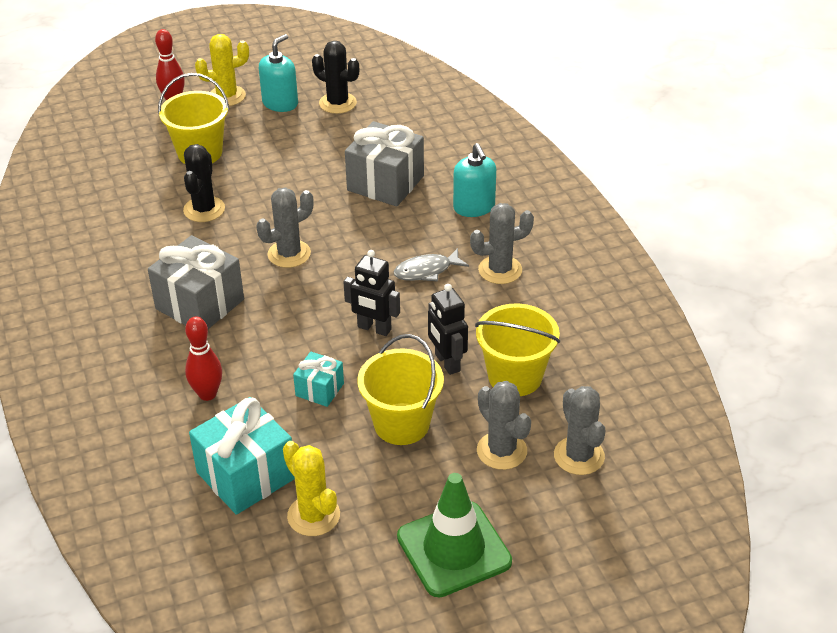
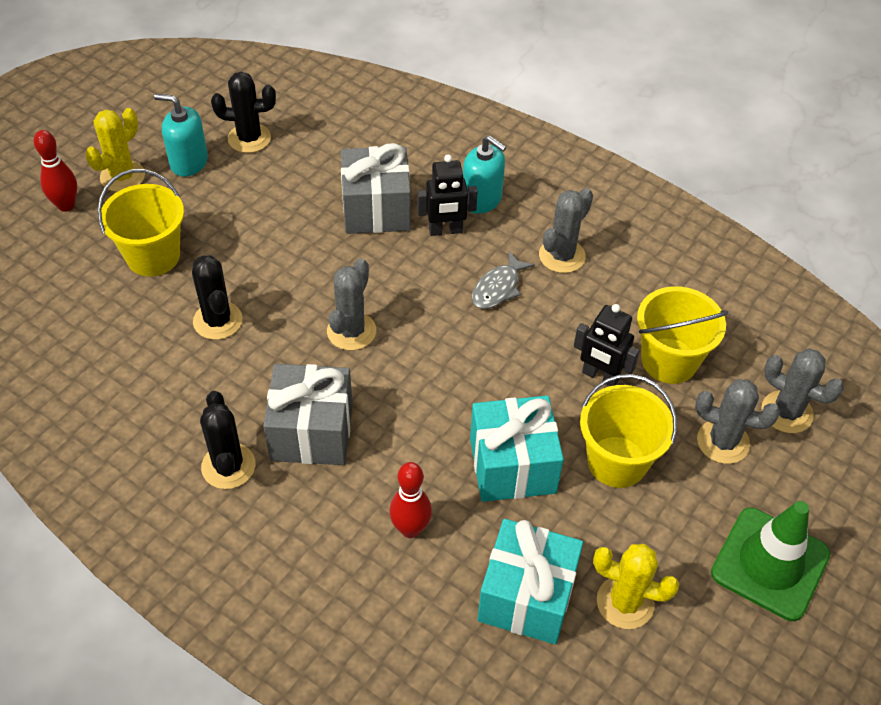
camera: 35 degrees left, 10 degrees up
turquoise soap dispenser [259,34,298,112] -> turquoise soap dispenser turned 75 degrees counterclockwise [154,94,208,177]
turquoise gift [293,351,344,407] -> turquoise gift [470,396,564,502], size x1.87
black robot [344,250,400,336] -> black robot moved to [417,155,478,236]
none -> black cactus [200,391,255,489]

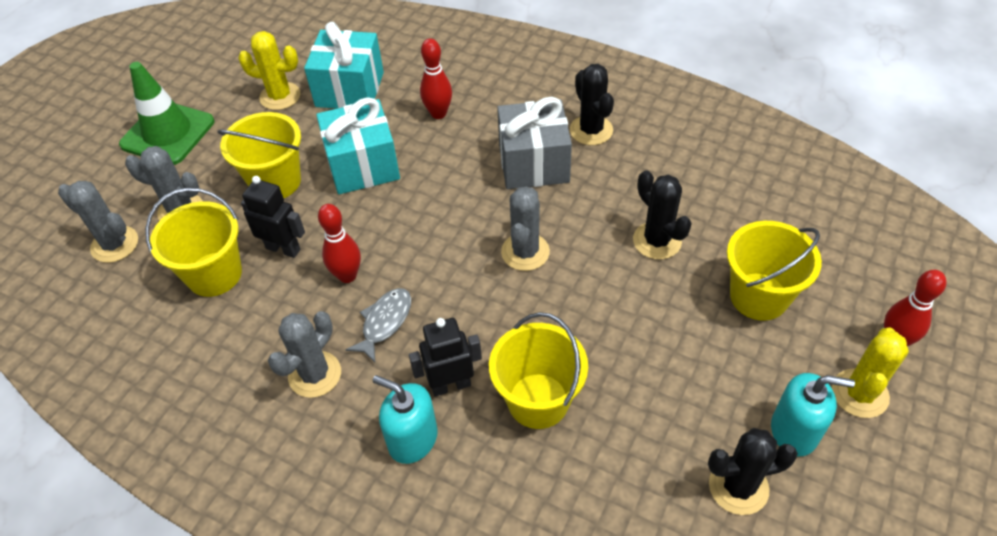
camera: 175 degrees right, 0 degrees up
grey gift [341,143,411,234] -> yellow bucket [489,312,588,429]
none -> red bowling pin [318,204,361,283]

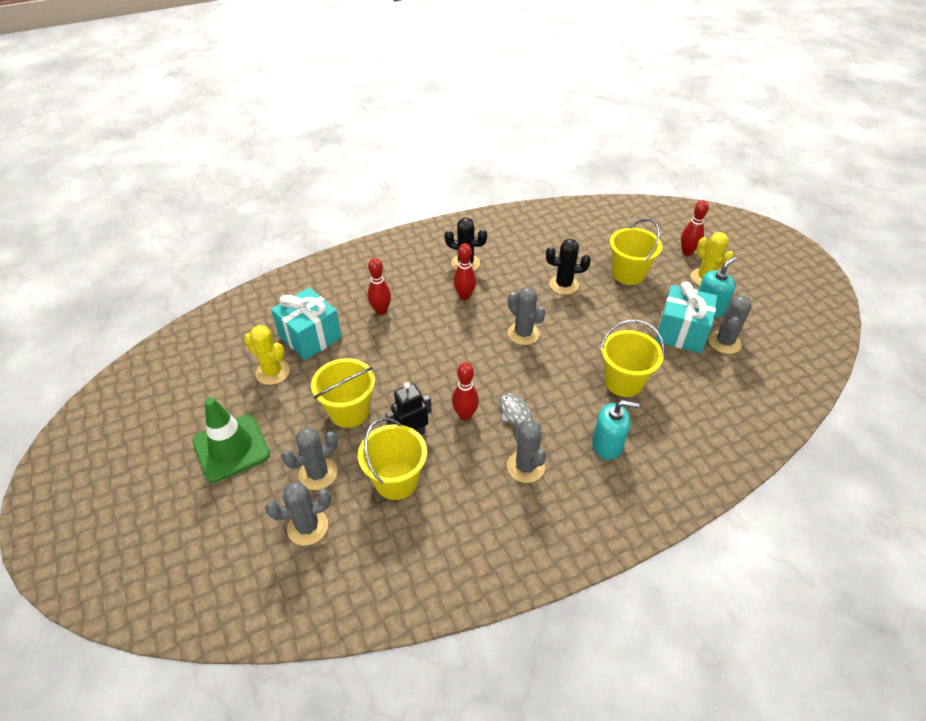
camera: 55 degrees left, 5 degrees down
yellow cactus [238,31,301,110] -> yellow cactus turned 75 degrees clockwise [244,325,290,385]
turquoise gift [316,97,400,194] -> turquoise gift moved to [655,282,717,353]
turquoise soap dispenser [373,375,438,464] -> turquoise soap dispenser turned 150 degrees counterclockwise [592,400,639,460]
black robot [409,318,482,397] -> none
grey gift [497,97,572,189] -> red bowling pin [453,243,476,300]
black cactus [708,428,798,515] -> grey cactus [708,295,752,354]

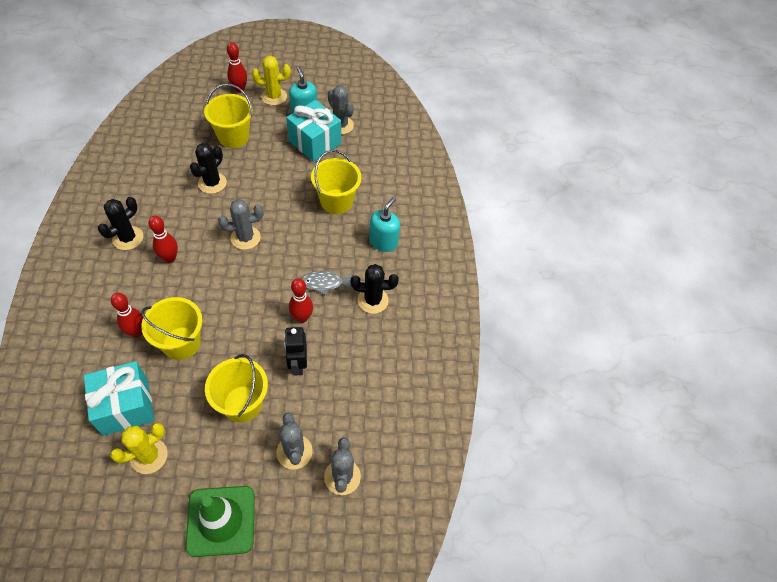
camera: 70 degrees left, 10 degrees up
yellow bucket [358,418,427,500] -> yellow bucket moved to [141,297,203,360]
grey cactus [507,419,546,483] -> black cactus [351,264,399,314]

